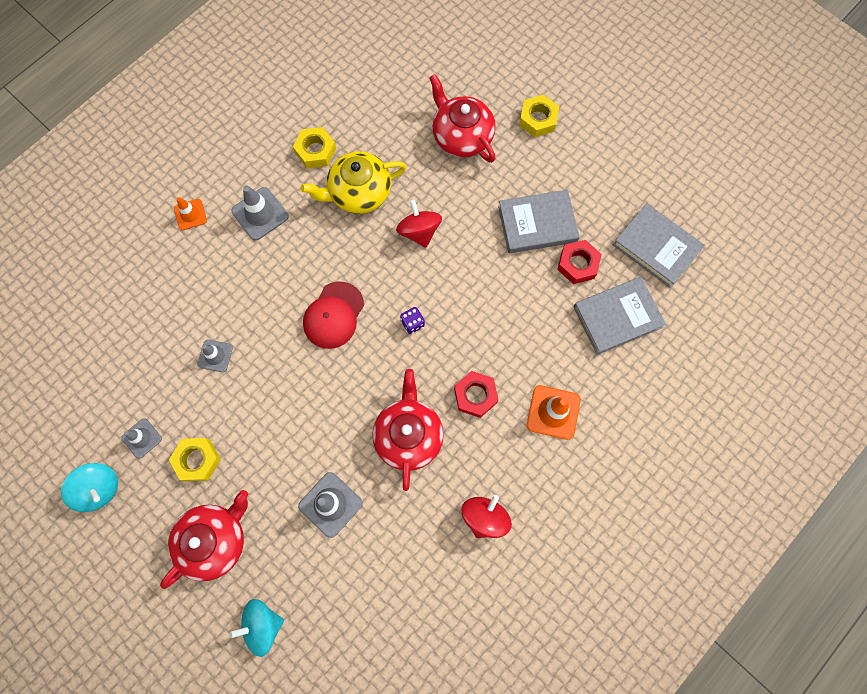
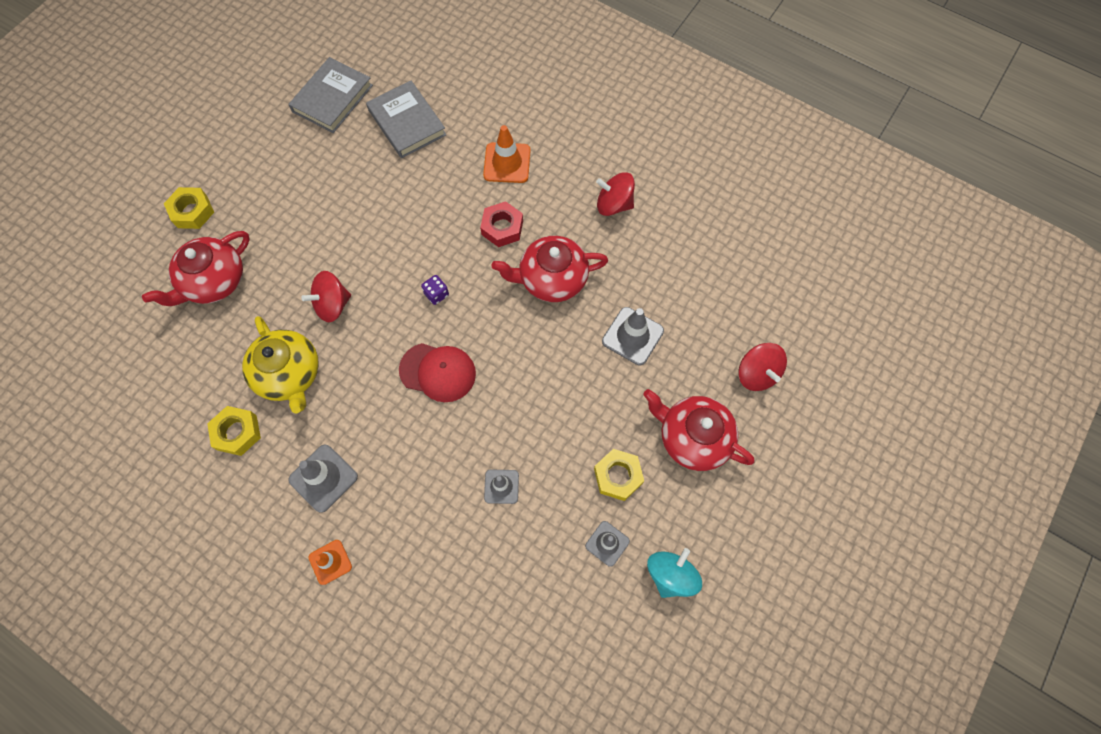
camera: 100 degrees left, 5 degrees down
turquoise spinning top [230,599,284,657] -> red spinning top [739,343,787,391]
grey book [498,190,580,253] -> none
red nut [557,240,602,284] -> none

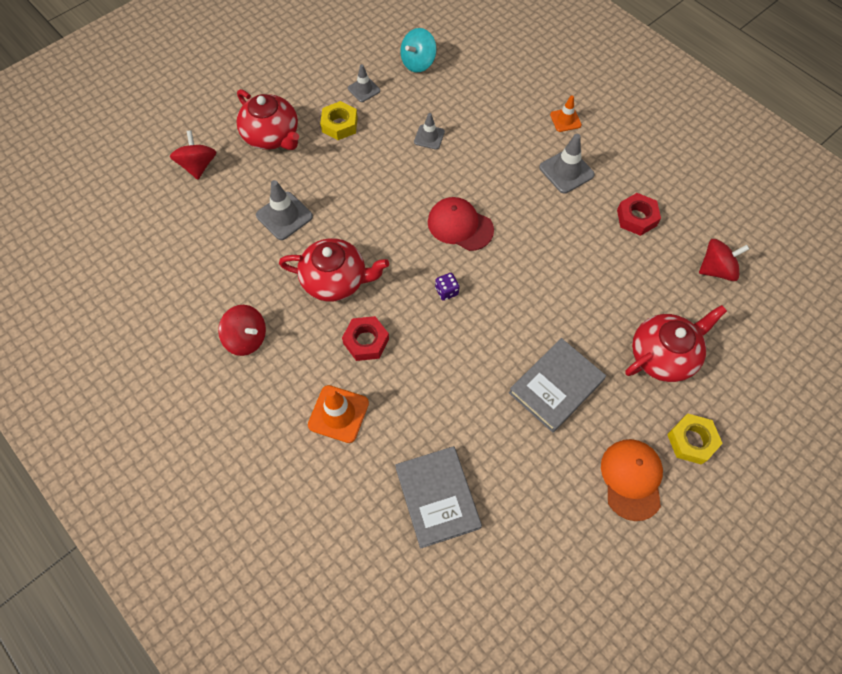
camera: 165 degrees left, 5 degrees down
yellow nut [207,406,261,456] -> red nut [617,193,661,236]
yellow teapot [242,316,319,413] -> none
grey book [288,57,373,133] -> grey book moved to [509,338,606,433]
red spinning top [301,271,351,322] -> red spinning top moved to [699,239,749,281]
turquoise spinning top [647,548,702,598] -> turquoise spinning top moved to [400,28,436,73]
none -> orange cap [601,439,663,521]

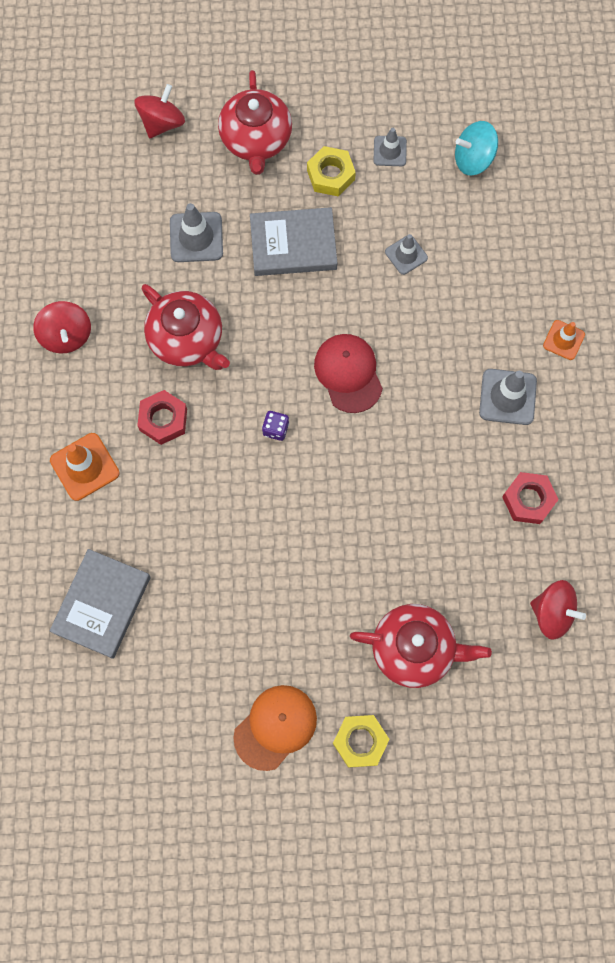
camera: 40 degrees right, 10 degrees up
grey book [509,338,606,433] -> grey book moved to [250,207,337,276]

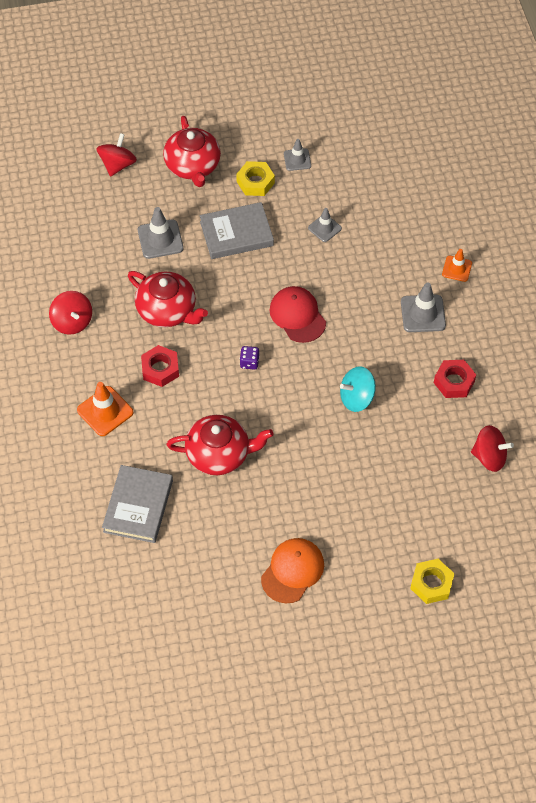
camera: 10 degrees left, 15 degrees down
yellow nut [333,715,390,768] -> yellow nut moved to [410,559,455,604]
red teapot [350,604,492,688] -> red teapot moved to [167,415,273,475]
turquoise spinning top [455,121,498,176] -> turquoise spinning top moved to [340,366,376,412]

